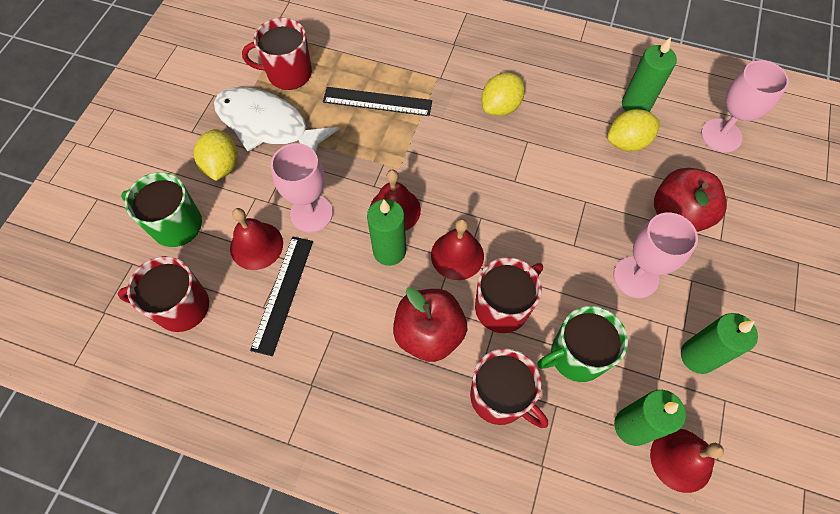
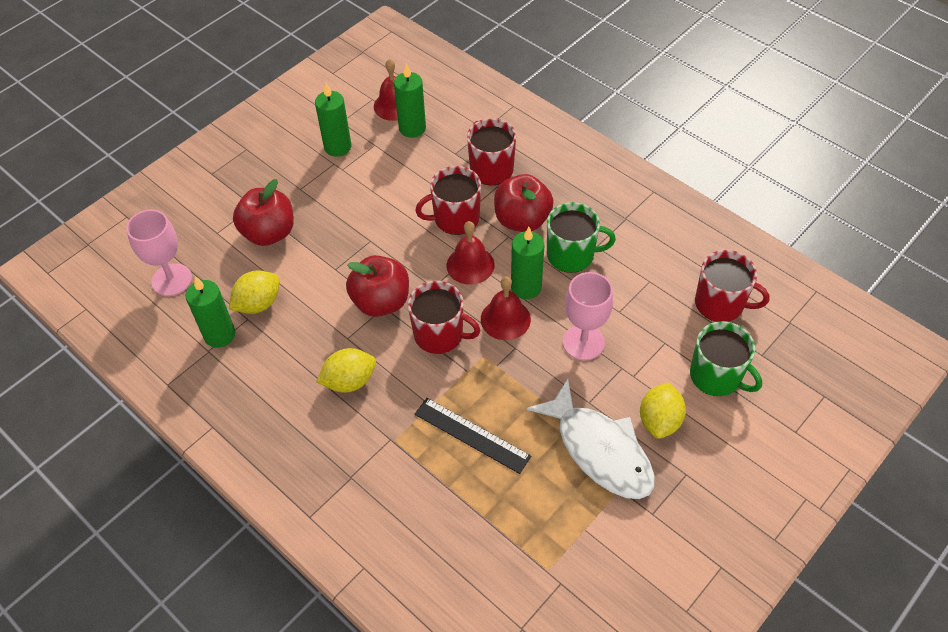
camera: 155 degrees left, 10 degrees down
red bell [230,208,283,270] -> none
red mug [242,18,312,90] -> red mug moved to [408,281,481,354]
black ruler [250,236,313,356] -> none
green mug [537,306,628,382] -> green mug moved to [547,202,616,273]
yellow lemon [607,109,661,151] -> yellow lemon turned 45 degrees counterclockwise [229,270,279,314]
pink goblet [613,213,698,298] -> none
none -> red apple [346,255,409,317]

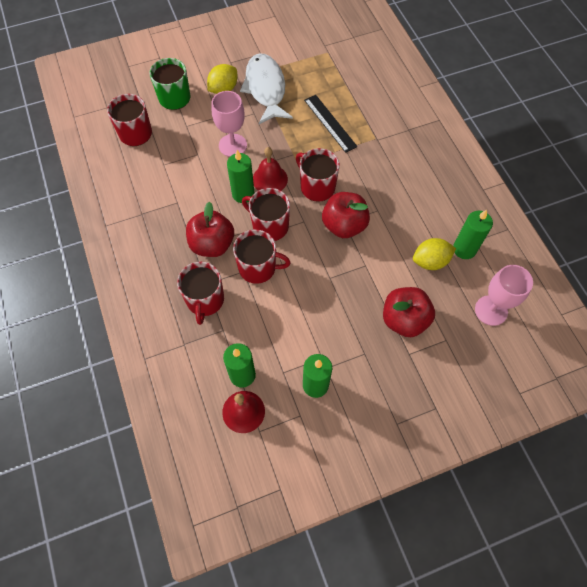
camera: 155 degrees left, 10 degrees up
yellow lemon [316,348,376,392] -> none
red bell [447,221,495,285] -> red mug [242,188,290,241]
green mug [547,202,616,273] -> none

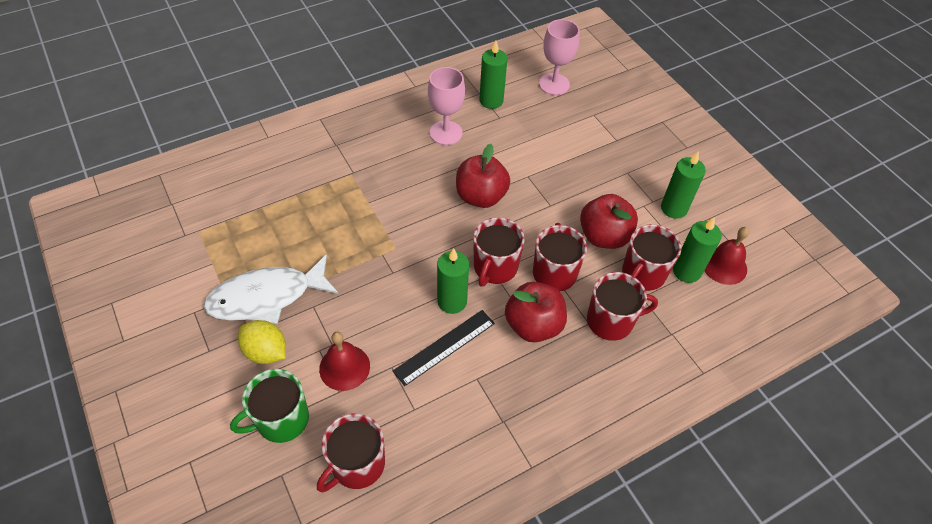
camera: 100 degrees left, 10 degrees down
pink goblet [212,91,247,157] -> pink goblet moved to [428,67,465,145]
red bell [253,147,288,191] -> red bell moved to [319,332,370,391]
red mug [296,148,340,202] -> red mug moved to [622,224,681,291]
black ruler [304,95,358,153] -> black ruler moved to [393,310,495,386]
red apple [383,287,435,337] -> red apple moved to [580,194,638,249]
yellow lemon [413,238,456,270] -> none

